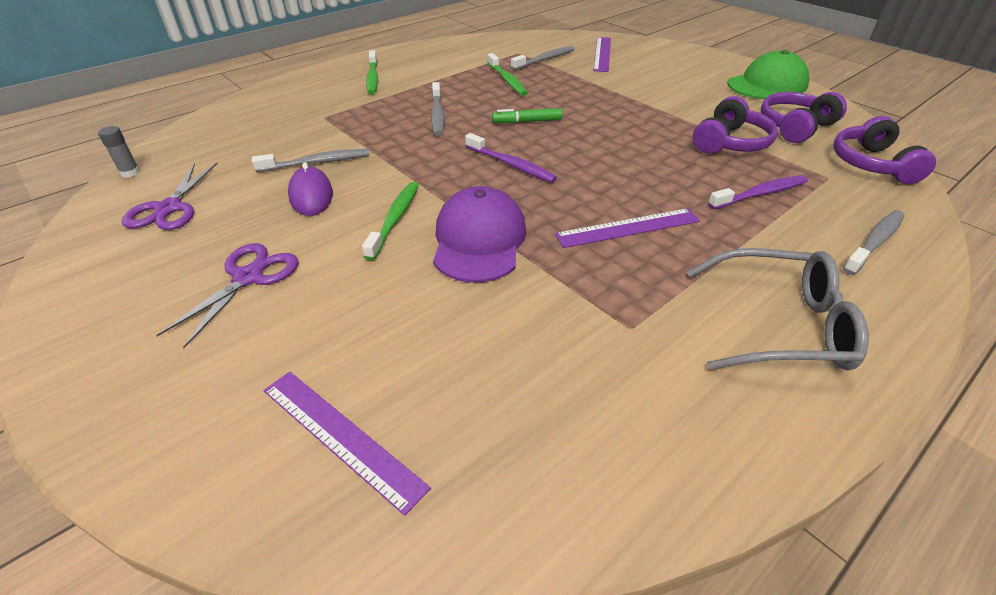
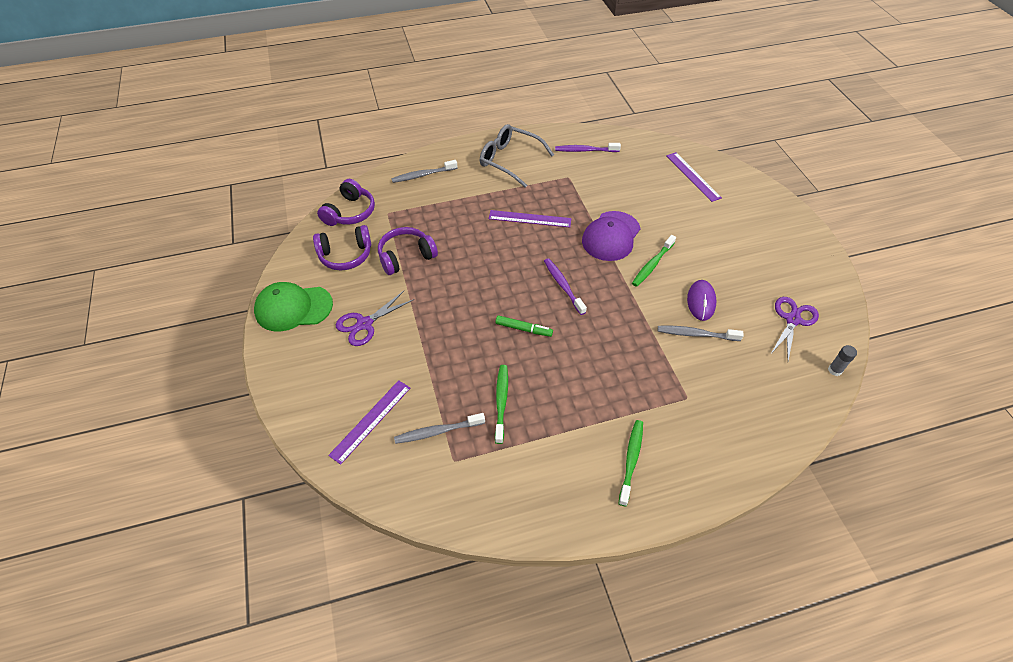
camera: 155 degrees left, 10 degrees up
purple scissors [156,243,298,348] -> purple scissors moved to [336,291,414,346]
grey toothbrush [431,82,445,136] -> none
purple toothbrush [708,175,808,209] -> purple toothbrush moved to [555,143,621,152]

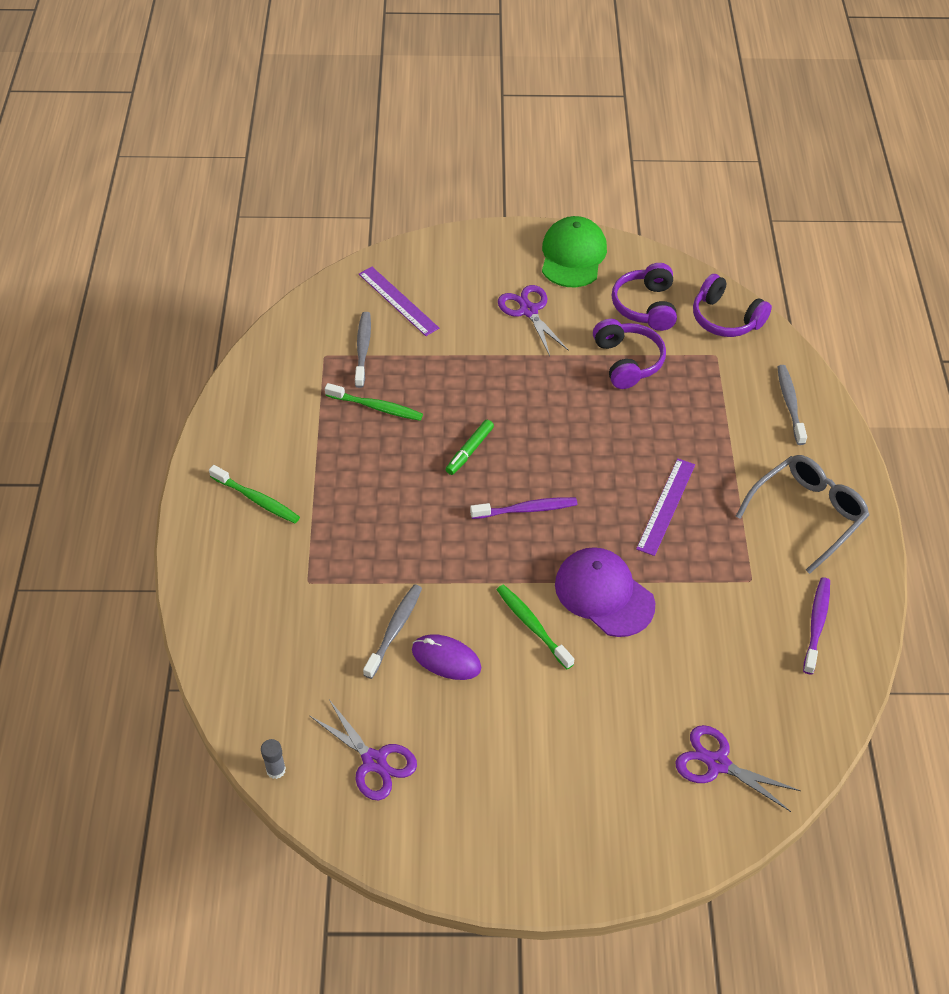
camera: 105 degrees right, 0 degrees up
purple ruler [666,152,722,202] -> purple scissors [676,725,801,812]

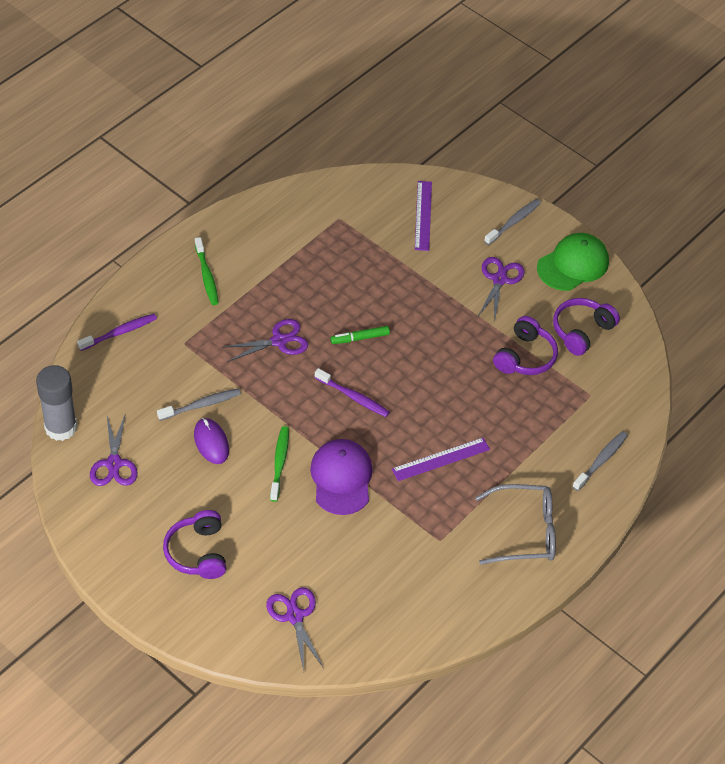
camera: 40 degrees right, 0 degrees up
grey glue stick [261,739,286,779] -> grey glue stick [36,365,77,441], size x2.34
green toothbrush [325,383,423,421] -> none
grey toothbrush [355,312,371,388] -> grey toothbrush moved to [484,199,541,245]
purple headphones [693,274,772,337] -> purple headphones moved to [163,510,226,579]
purple toothbrush [803,577,830,675] -> purple toothbrush moved to [77,314,157,351]
none -> purple scissors [224,319,308,362]

